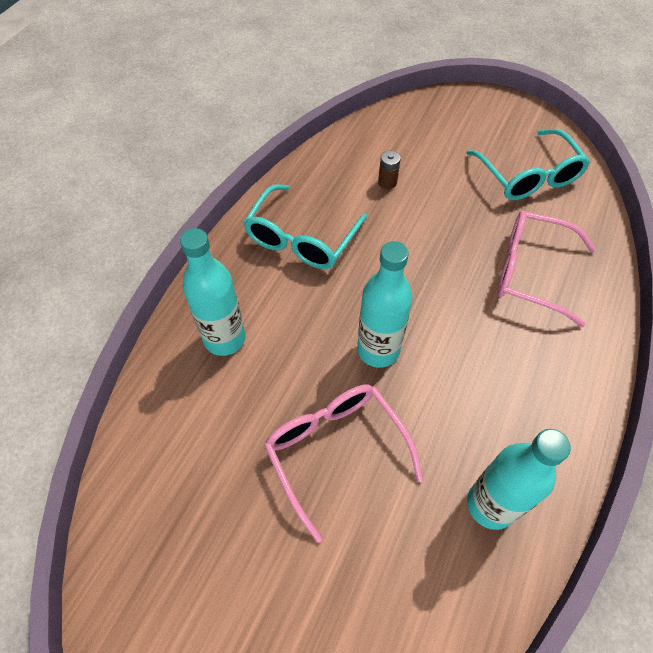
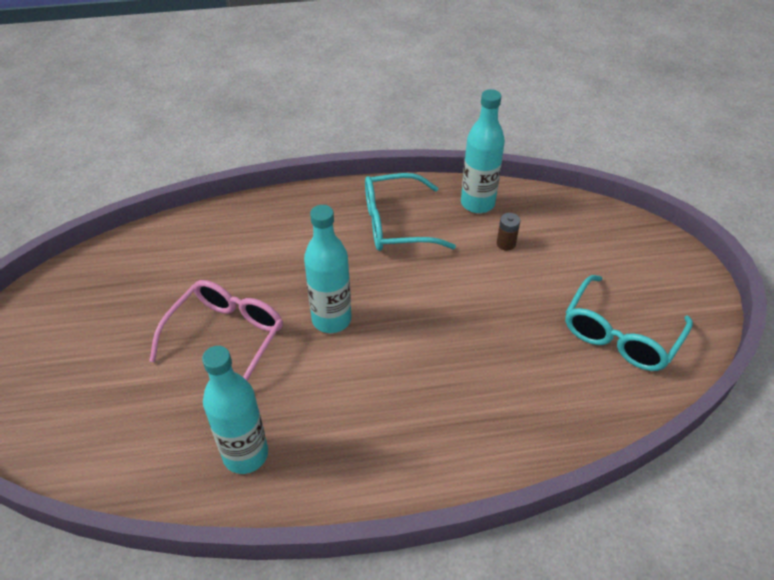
camera: 55 degrees right, 10 degrees down
turquoise bottle [180,228,246,356] -> turquoise bottle moved to [461,89,505,213]
pink glasses [497,210,596,327] -> none

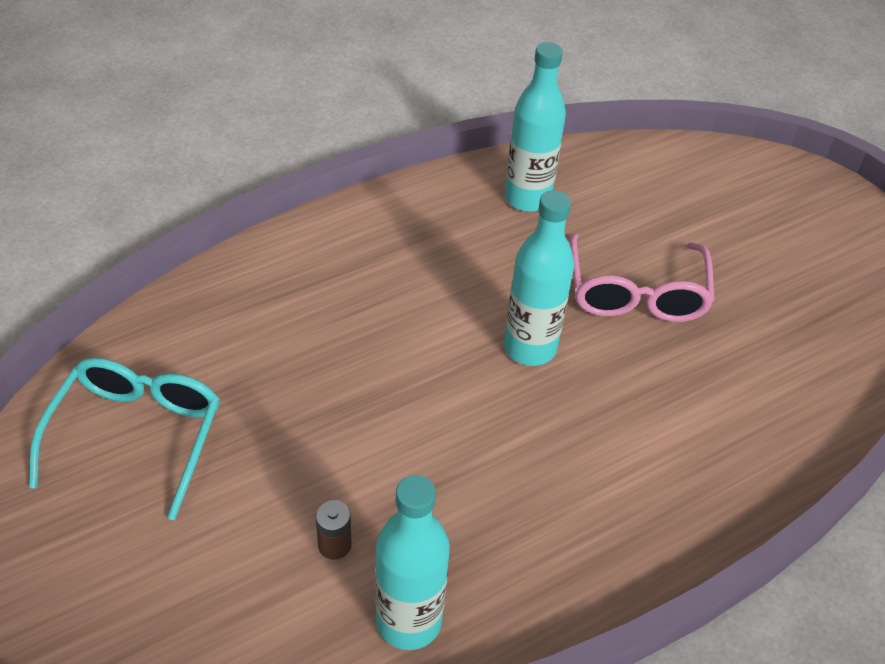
camera: 155 degrees right, 0 degrees up
turquoise glasses [365,173,456,251] -> none

